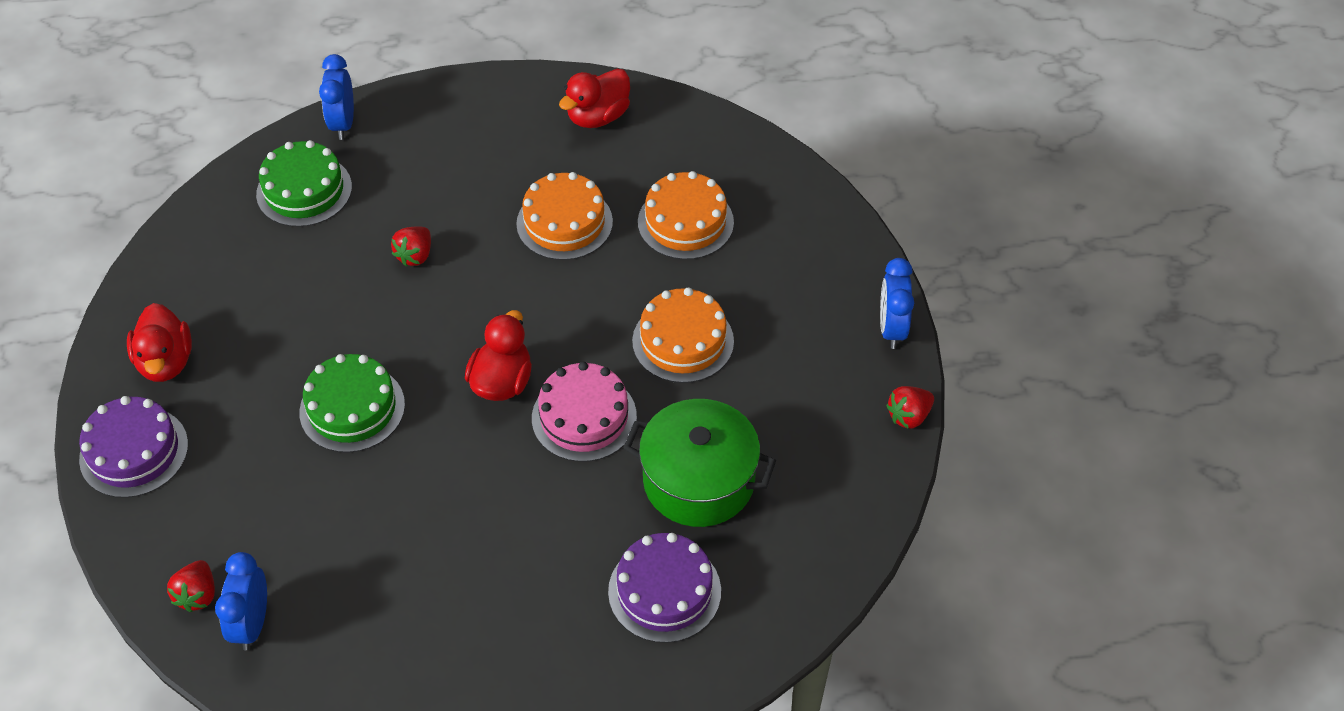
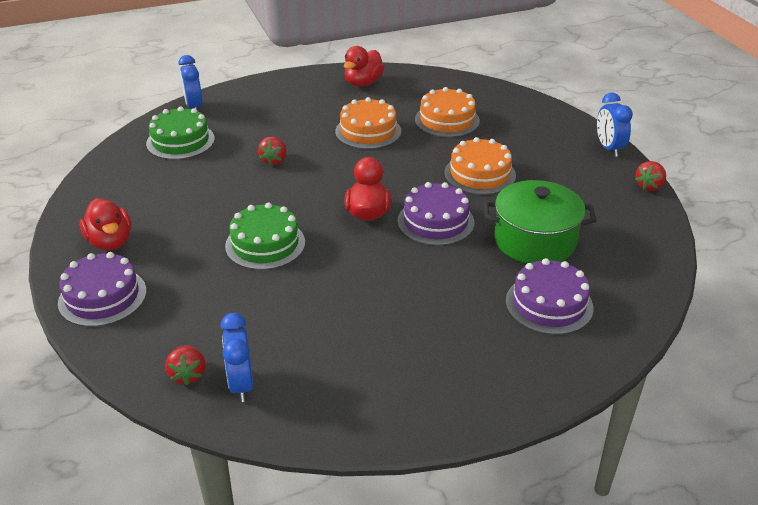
camera: 15 degrees left, 15 degrees down
pink cake [532,362,637,462] -> purple cake [397,182,474,246]

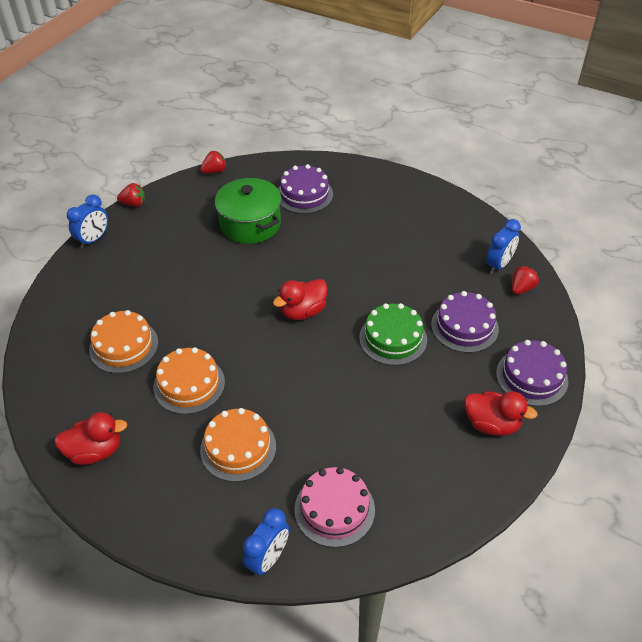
camera: 130 degrees left, 10 degrees up
red duck [80,198,131,251] -> red duck turned 90 degrees clockwise [464,391,538,436]
green cake [146,106,215,160] -> pink cake [295,467,375,548]
red strawberry [258,137,287,165] -> red strawberry moved to [200,151,226,174]
purple cake [397,182,474,246] -> purple cake moved to [431,291,499,353]
orange cake [445,137,516,195] -> orange cake moved to [200,408,276,482]

